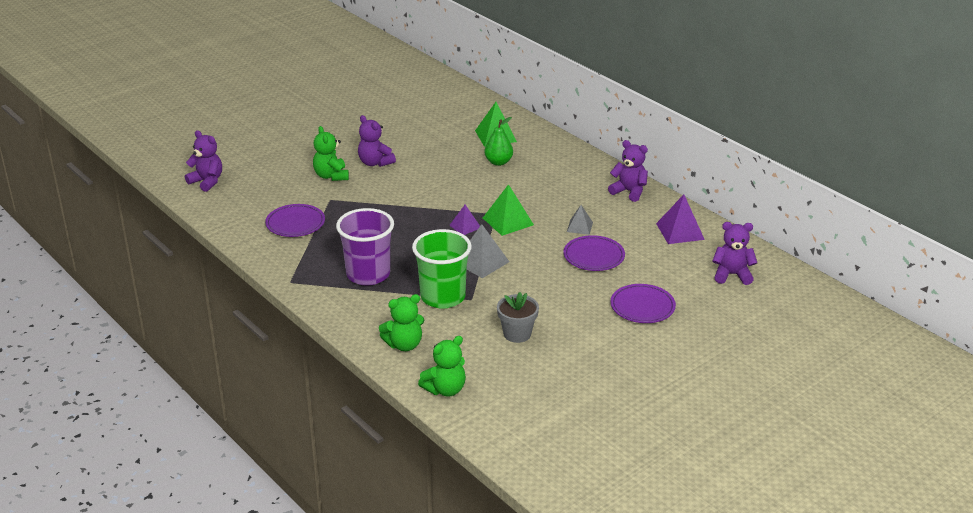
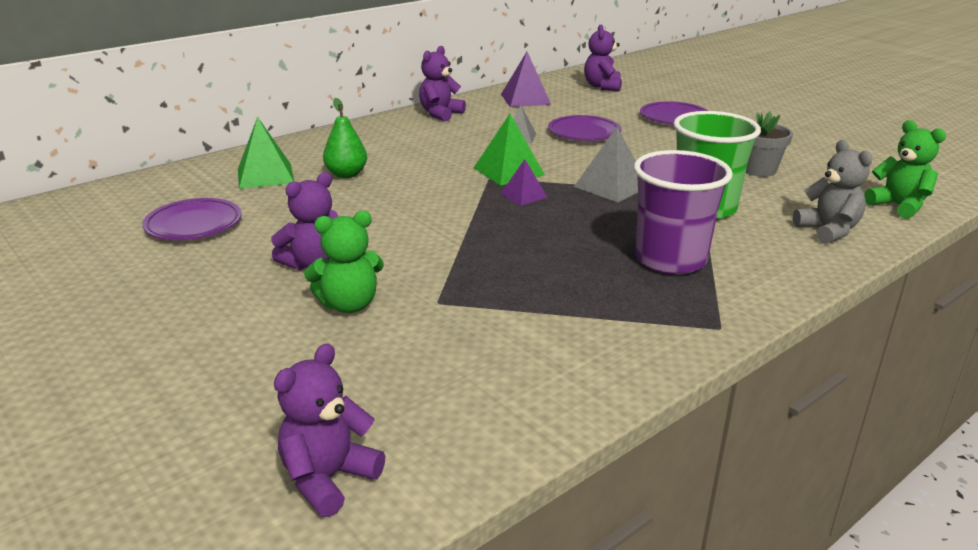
camera: 90 degrees left, 5 degrees down
purple plate [265,204,325,237] -> purple plate moved to [142,198,242,240]
green teddy bear [379,294,425,351] -> grey teddy bear [793,140,873,244]

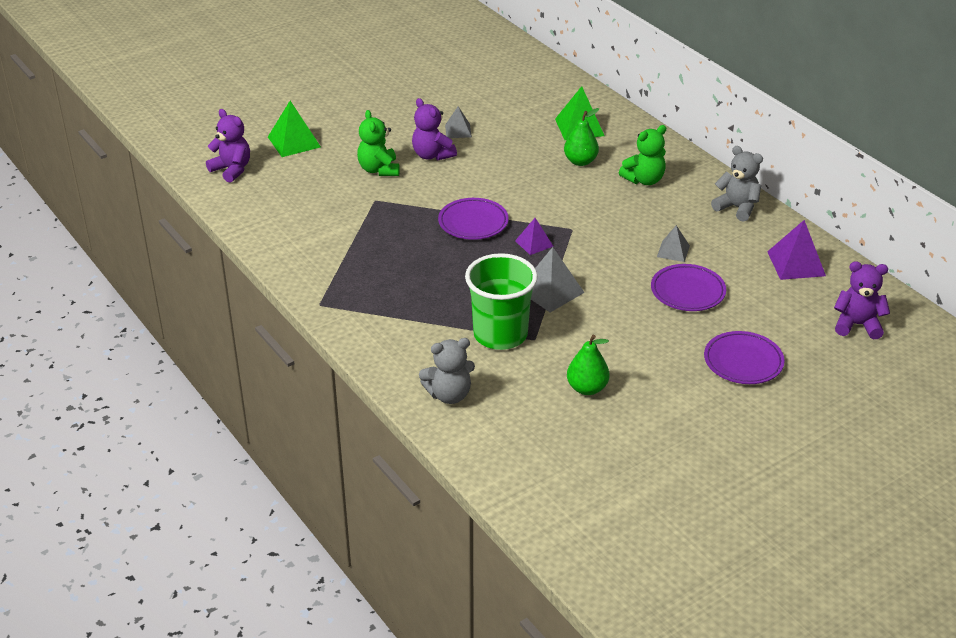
camera: 95 degrees right, 10 degrees up
purple plate [142,198,242,240] -> purple plate moved to [438,198,509,240]
purple teddy bear [419,46,466,121] -> grey teddy bear [711,146,763,222]
green pyramid [474,114,545,186] -> green pyramid moved to [268,101,321,157]
purple cup [634,150,733,275] -> none
grey flower pot [746,112,793,177] -> green pear [567,335,609,395]
green teddy bear [864,120,946,219] -> green teddy bear moved to [619,125,666,185]
none -> grey pyramid [445,107,472,138]

